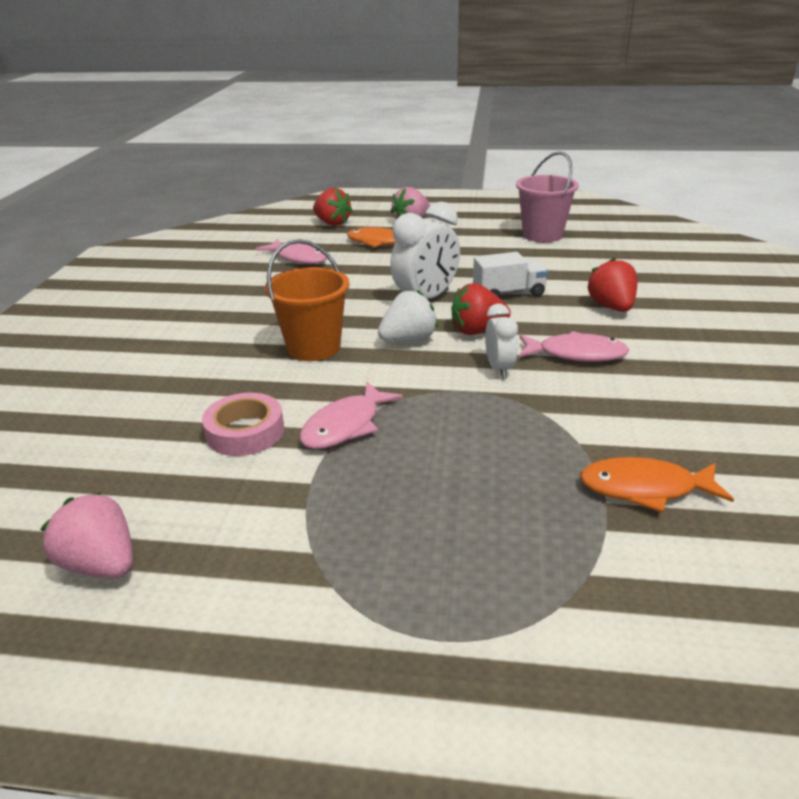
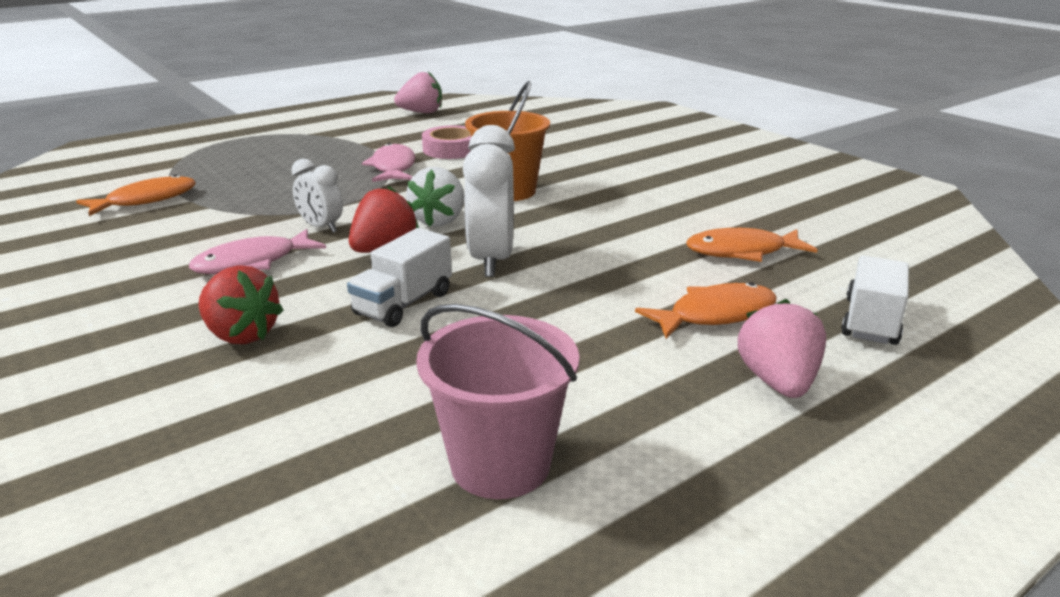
camera: 135 degrees right, 5 degrees down
pink fish [256,239,327,264] -> orange fish [686,228,818,262]
red strawberry [313,188,353,226] -> white truck [841,255,909,345]

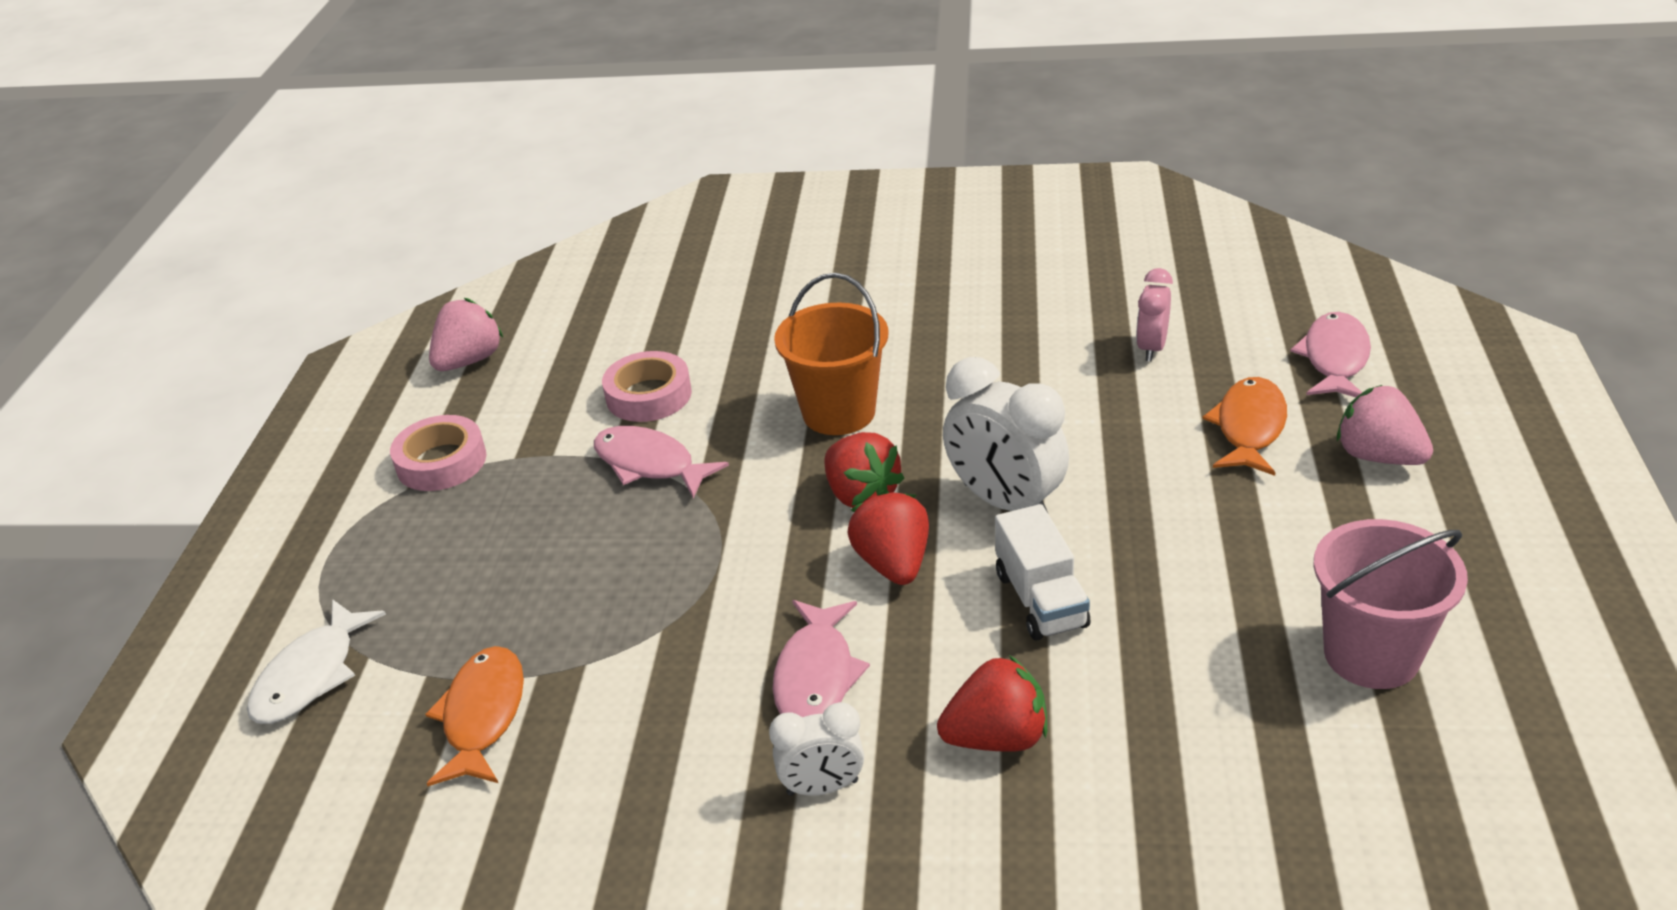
camera: 45 degrees left, 10 degrees up
white clock [291,159,343,233] -> white clock moved to [769,702,864,796]
white strawberry [406,167,464,227] -> red strawberry [824,432,904,508]
orange fish [686,228,818,262] -> pink clock [1136,268,1173,361]
white truck [841,255,909,345] -> pink fish [1290,312,1371,397]
none -> white fish [247,599,386,724]
none -> pink tape [390,415,486,491]

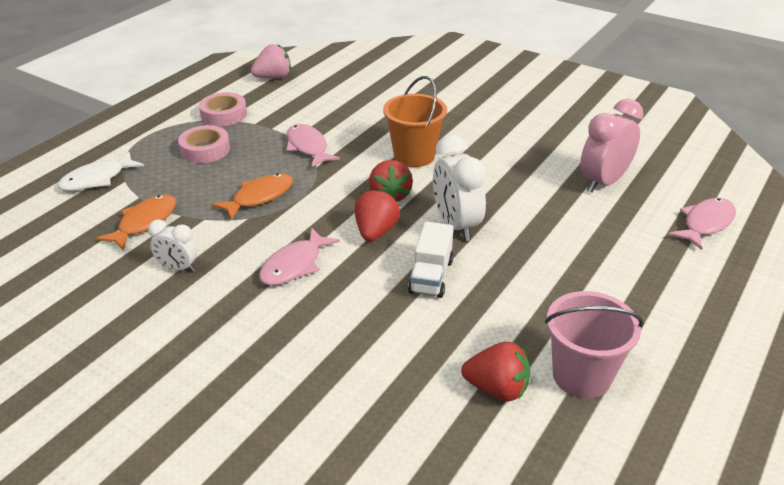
camera: 25 degrees right, 0 degrees up
pink tape [602,351,692,422] -> pink tape moved to [178,125,230,163]
white clock [769,702,864,796] -> white clock moved to [148,220,198,272]
red strawberry [937,655,1047,752] -> red strawberry moved to [461,342,530,401]
pink clock [1136,268,1173,361] -> pink clock [580,99,644,193], size x1.74
orange fish [1202,377,1287,476] -> orange fish moved to [211,173,293,220]
pink strawberry [1337,385,1433,465] -> none

